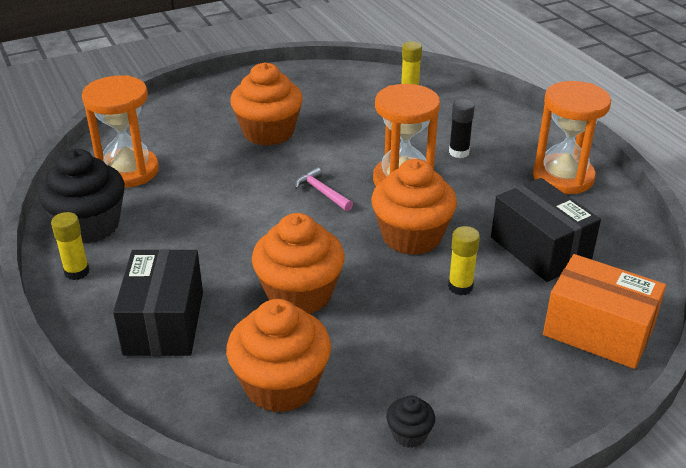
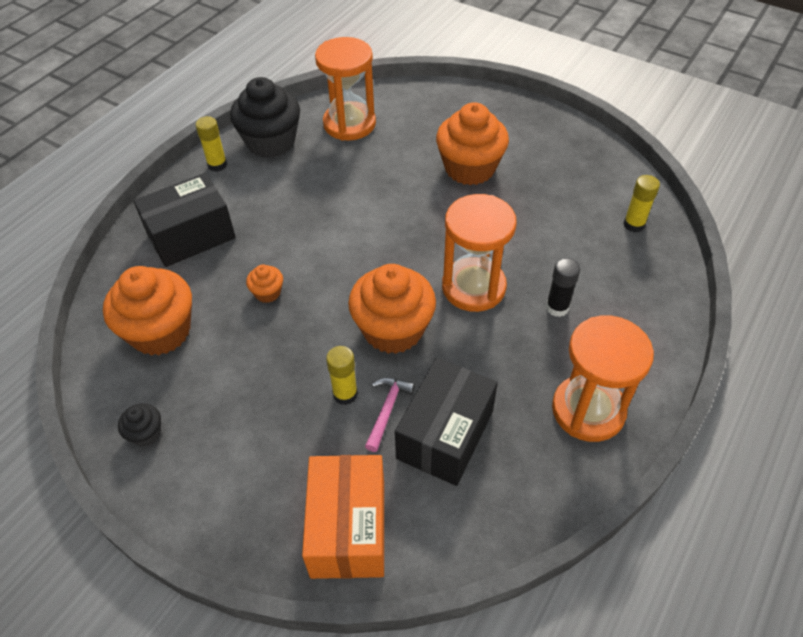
camera: 60 degrees right, 15 degrees up
orange cupcake [252,213,345,314] -> orange cupcake [246,265,283,303], size x0.45
pink hammer [295,167,353,211] -> pink hammer moved to [365,378,415,452]

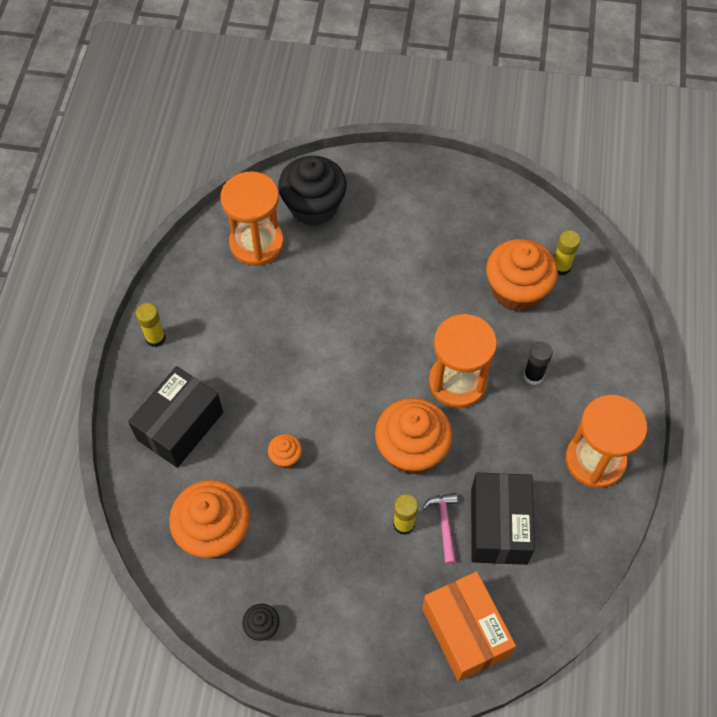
camera: 25 degrees left, 10 degrees up
black cupcake [230,77,300,158] -> black cupcake moved to [278,156,347,226]
orange cupcake [436,102,509,185] -> orange cupcake moved to [486,239,558,311]

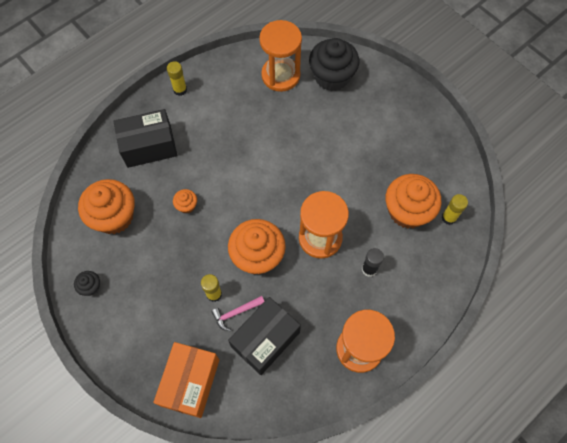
camera: 40 degrees right, 5 degrees up
pink hammer [422,493,458,564] -> pink hammer turned 150 degrees counterclockwise [211,296,265,331]

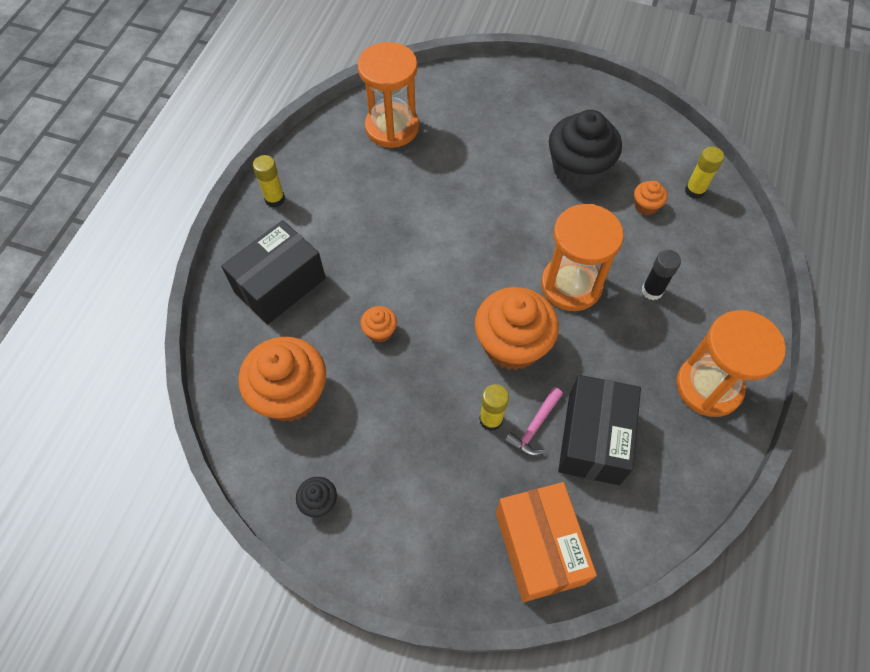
camera: 30 degrees left, 5 degrees down
black cupcake [309,38,359,91] -> black cupcake moved to [549,110,622,189]
orange cupcake [386,174,441,228] -> orange cupcake [634,181,667,215], size x0.45

